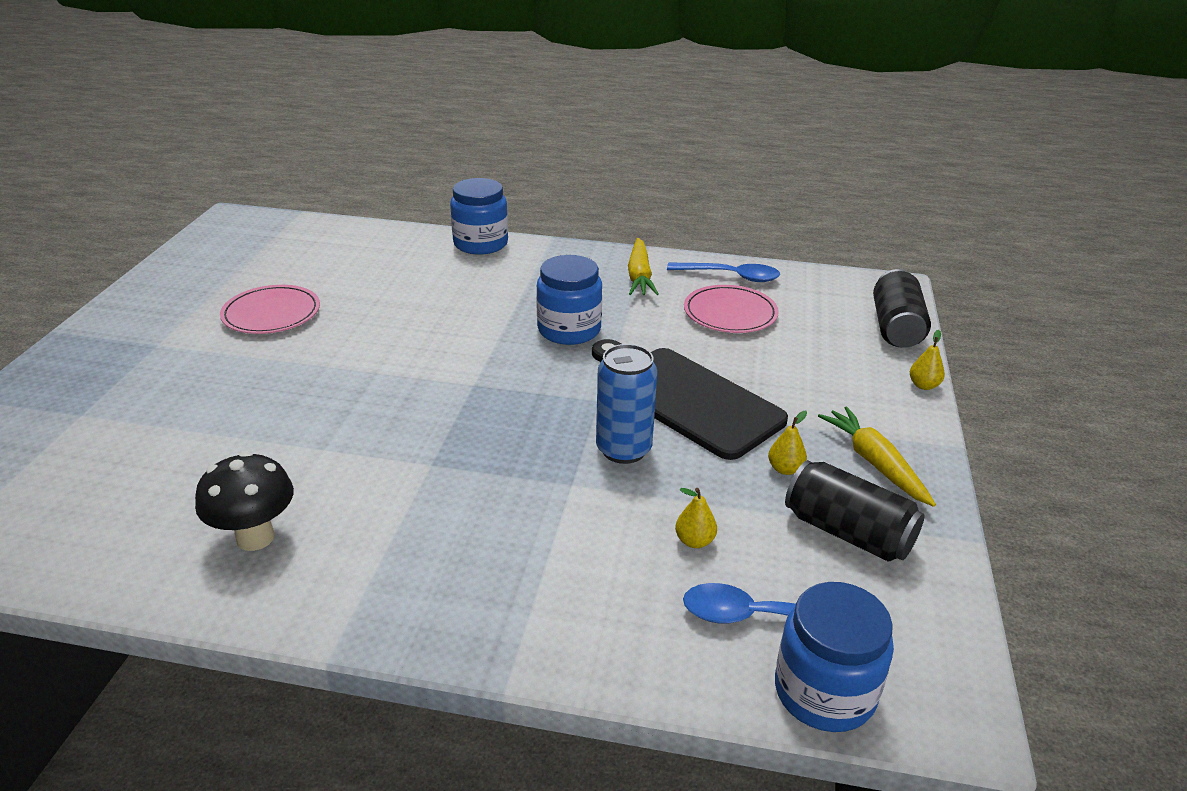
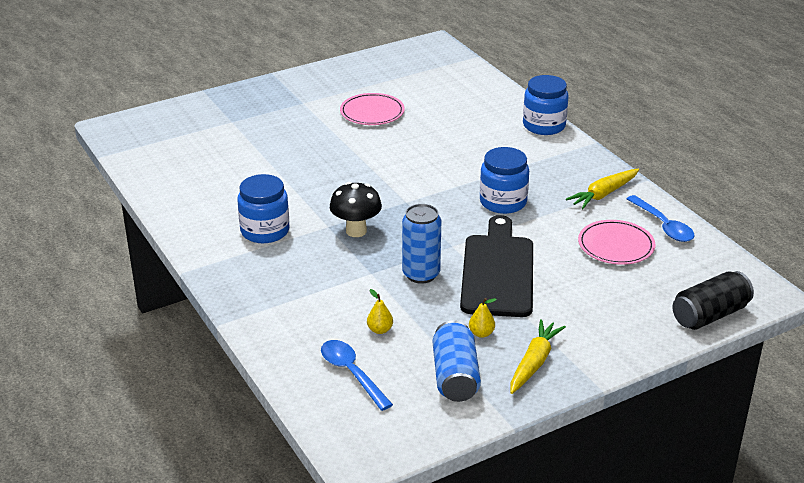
camera: 50 degrees right, 0 degrees up
black mushroom [195,451,294,551] -> black mushroom moved to [330,182,382,237]
blue jar [775,582,894,732] -> blue jar moved to [237,174,289,243]
black can [785,460,925,562] -> blue can [433,320,481,402]
yellow pear [910,330,945,390] -> none

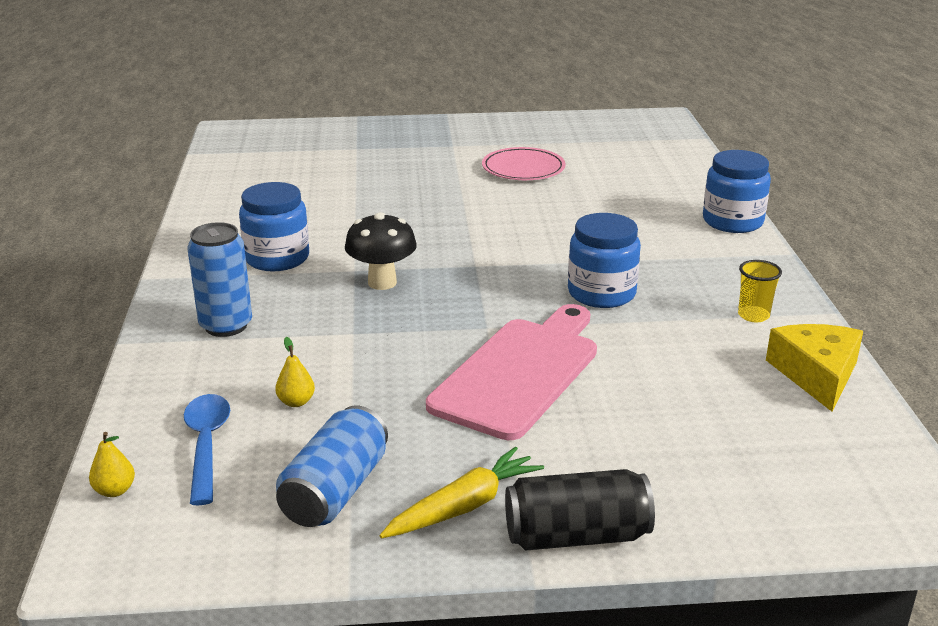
camera: 25 degrees right, 5 degrees down
blue can [402,204,441,284] -> blue can moved to [187,222,252,337]
black cutting board [460,215,533,317] -> pink cutting board [426,304,597,440]
yellow pear [469,298,497,338] -> yellow pear moved to [89,432,135,497]
yellow carrot [566,169,639,209] -> yellow cup [738,260,782,322]
pink plate [578,220,655,265] -> none
blue spoon [627,195,694,242] -> yellow cheese [766,324,863,412]
black can [672,271,754,330] -> black can moved to [505,469,655,550]

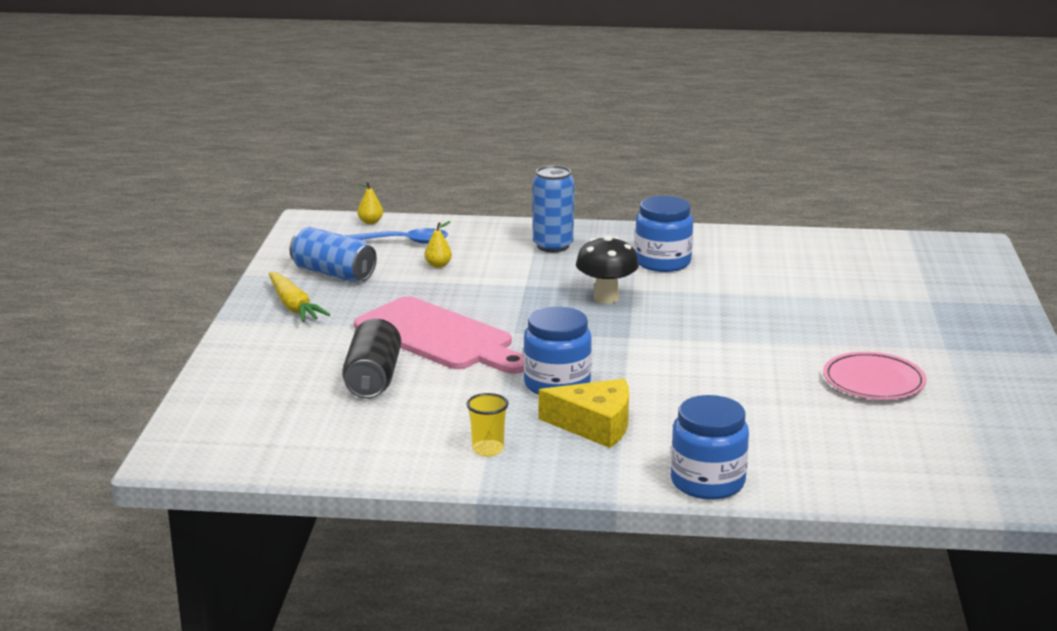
camera: 100 degrees right, 5 degrees down
black can [505,469,655,550] -> black can moved to [342,319,401,398]
yellow cheese [766,324,863,412] -> yellow cheese moved to [538,379,629,448]

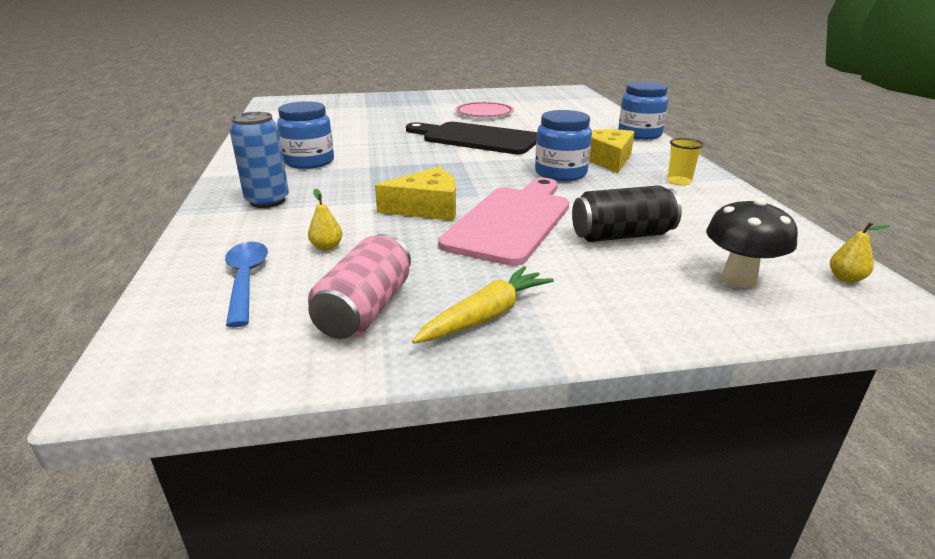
camera: 105 degrees left, 5 degrees up
blue can [289,227,377,282] -> pink can [308,234,411,339]
yellow pear [357,182,383,224] -> yellow pear moved to [830,222,891,283]
black mushroom [576,235,639,304] -> black mushroom moved to [706,198,798,288]
none -> yellow cheese [375,167,456,221]
none -> black cutting board [406,122,537,154]

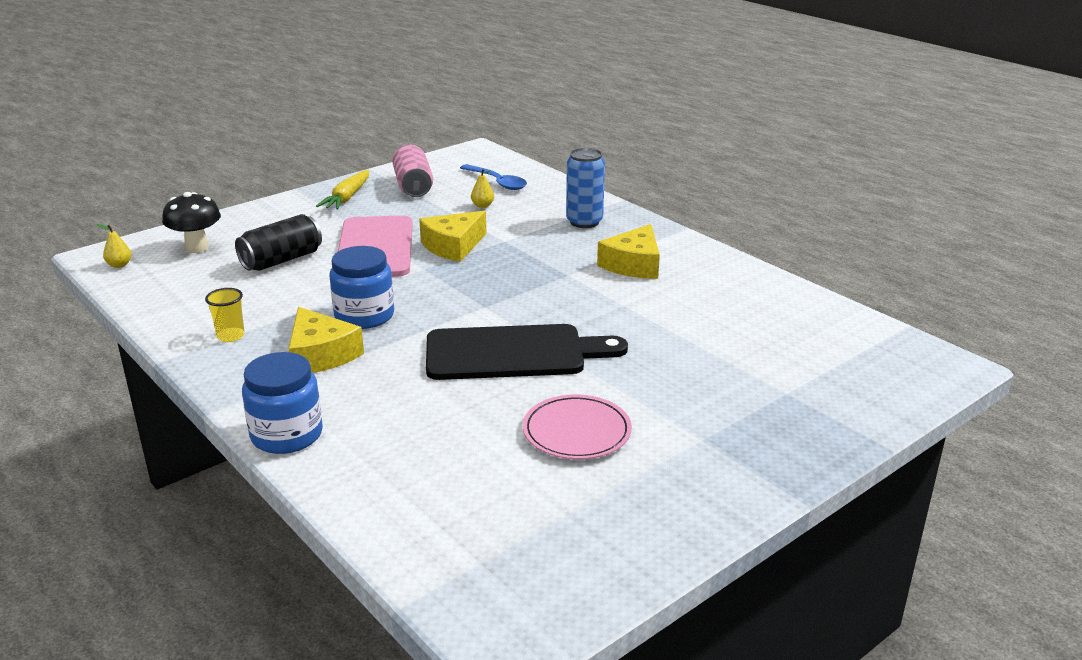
camera: 150 degrees right, 0 degrees up
blue jar [277,101,334,169] -> yellow cheese [597,224,660,279]

